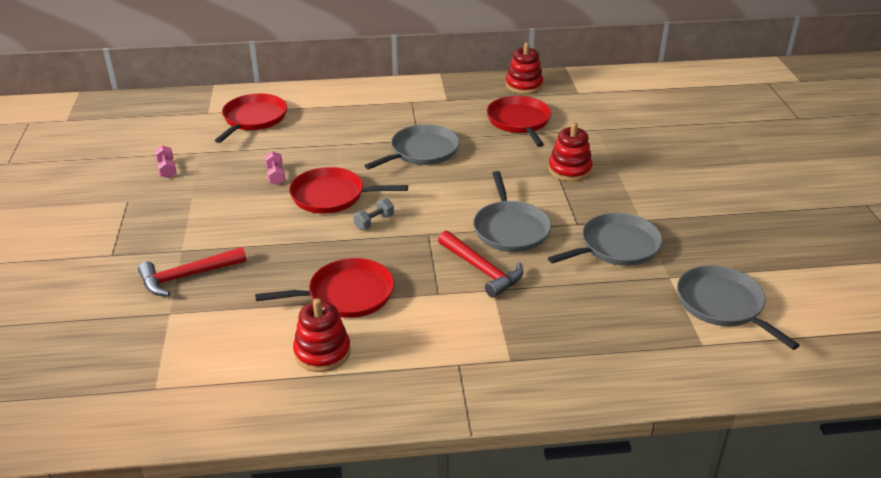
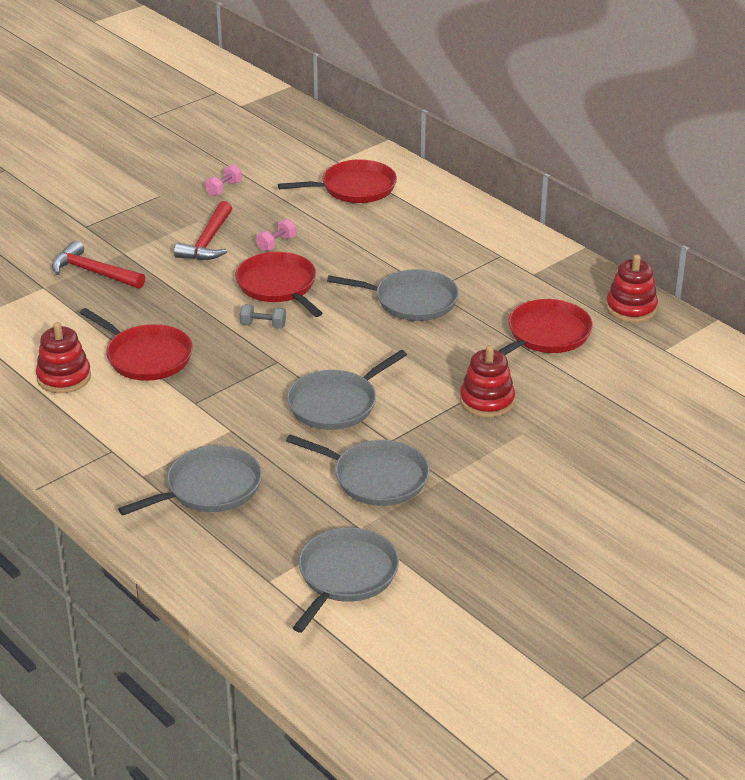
camera: 55 degrees right, 0 degrees up
red hammer [438,231,523,298] -> red hammer moved to [174,201,232,260]
none -> grey pan [118,445,262,515]

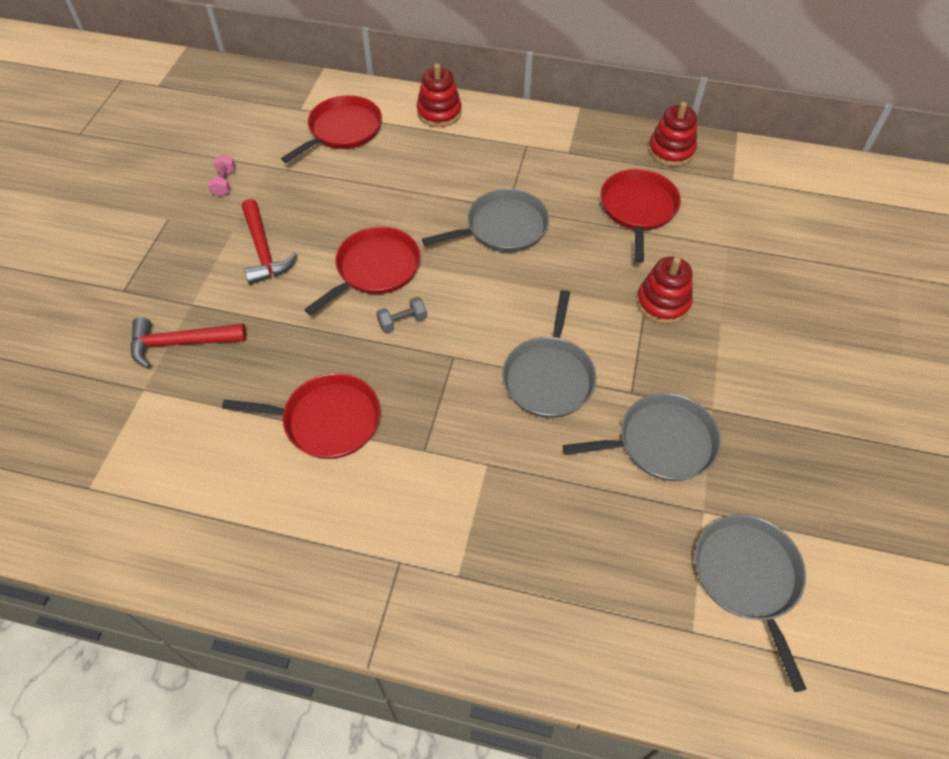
camera: 35 degrees left, 20 degrees up
red stacking toy [36,322,91,393] -> red stacking toy moved to [417,63,462,127]
grey pan [118,445,262,515] -> none
red pan [235,252,323,317] -> red pan turned 105 degrees clockwise [304,227,421,315]
pink dumbbell [256,219,296,251] -> none

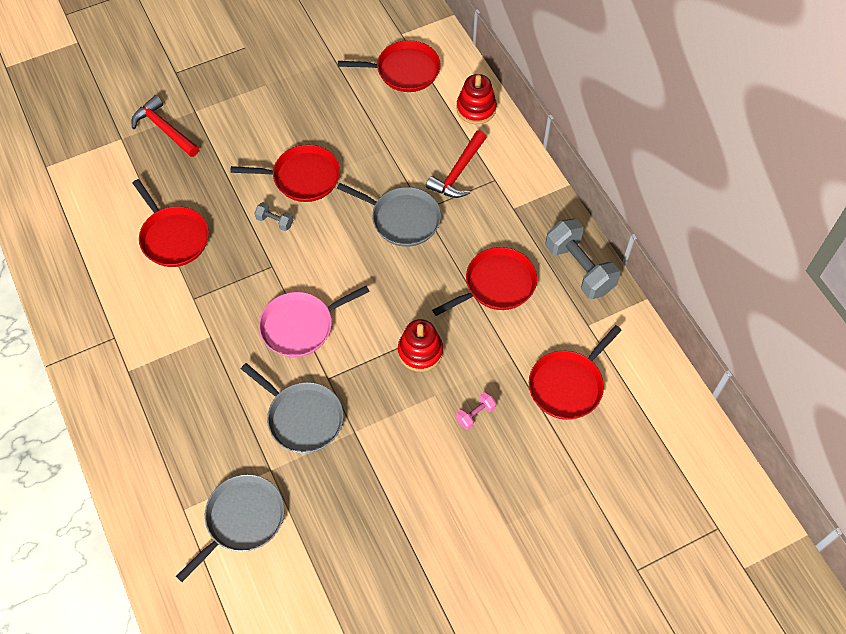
camera: 50 degrees right, 5 degrees up
pink dumbbell [208,154,236,196] -> pink dumbbell moved to [456,392,496,430]
red hammer [242,199,298,285] -> red hammer moved to [426,130,487,198]
grey pan [502,290,597,418] -> pink pan [259,286,370,357]
red stacking toy [648,102,697,167] -> grey dumbbell [545,219,620,299]
none -> red pan [529,325,622,420]

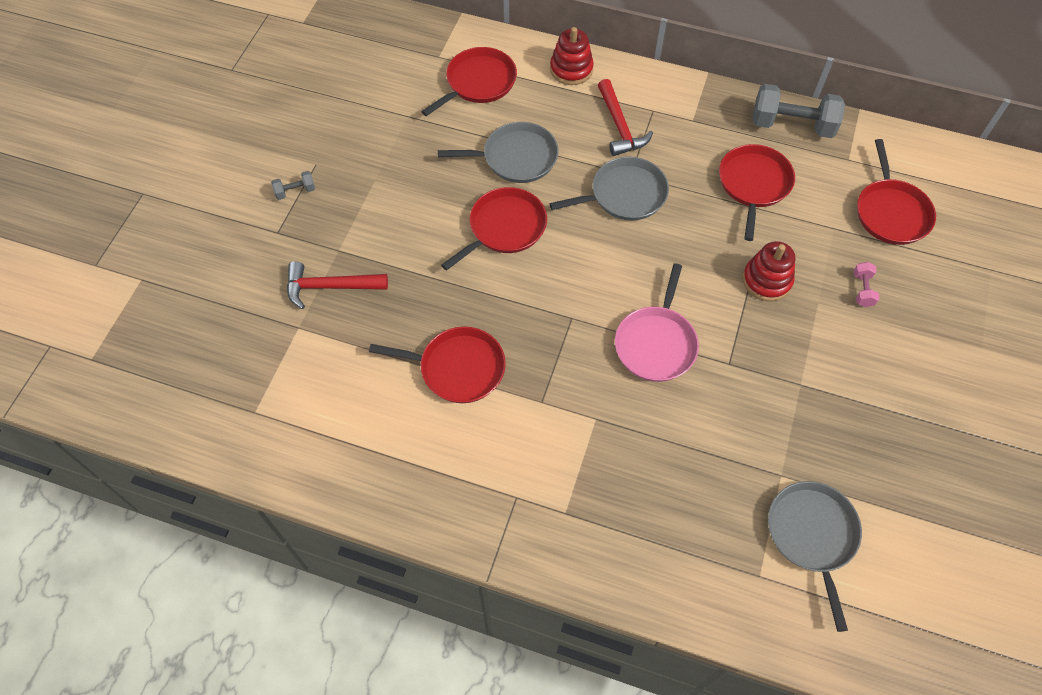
camera: 45 degrees left, 0 degrees up
grey pan [241,363,344,453] -> grey pan moved to [438,122,559,183]
grey dumbbell [255,202,293,231] -> grey dumbbell moved to [271,171,315,200]

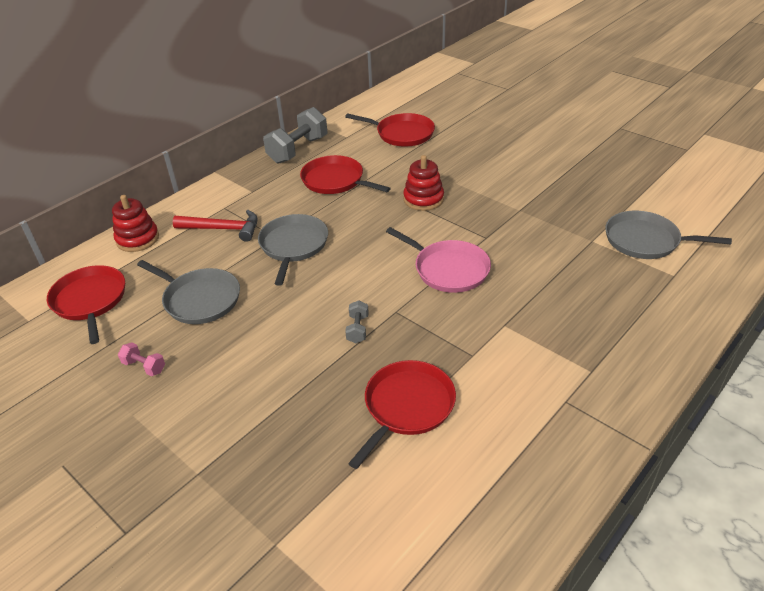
camera: 65 degrees left, 20 degrees down
grey dumbbell [271,171,315,200] -> grey dumbbell moved to [345,300,369,343]
red hammer [287,261,388,309] -> none
grey pan [438,122,559,183] -> grey pan turned 105 degrees clockwise [137,260,240,324]
red pan [441,187,547,271] -> none
pink dumbbell [854,262,880,307] -> pink dumbbell moved to [118,343,165,376]

